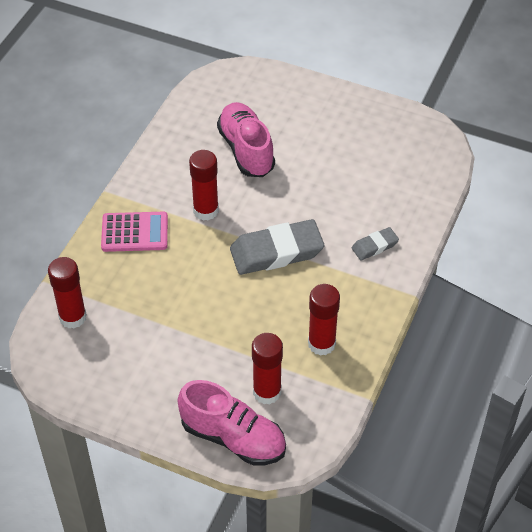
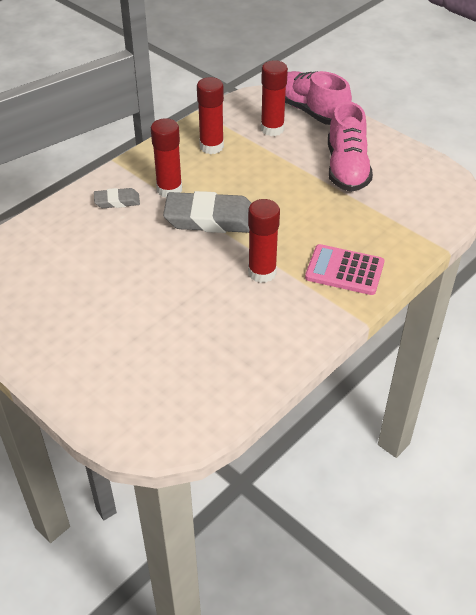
camera: 160 degrees left, 5 degrees down
red glue stick [48,257,87,329] -> red glue stick moved to [151,118,182,198]
pink shoe [217,102,275,177] -> pink shoe moved to [328,101,373,192]

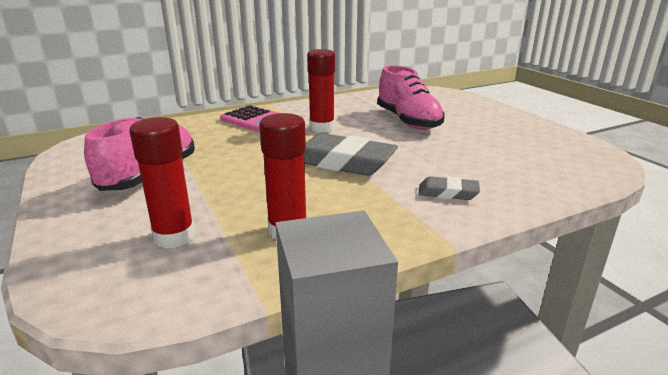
camera: 160 degrees left, 20 degrees down
red glue stick [151,118,182,198] -> none
pink shoe [285,71,352,125] -> pink shoe moved to [377,65,445,130]

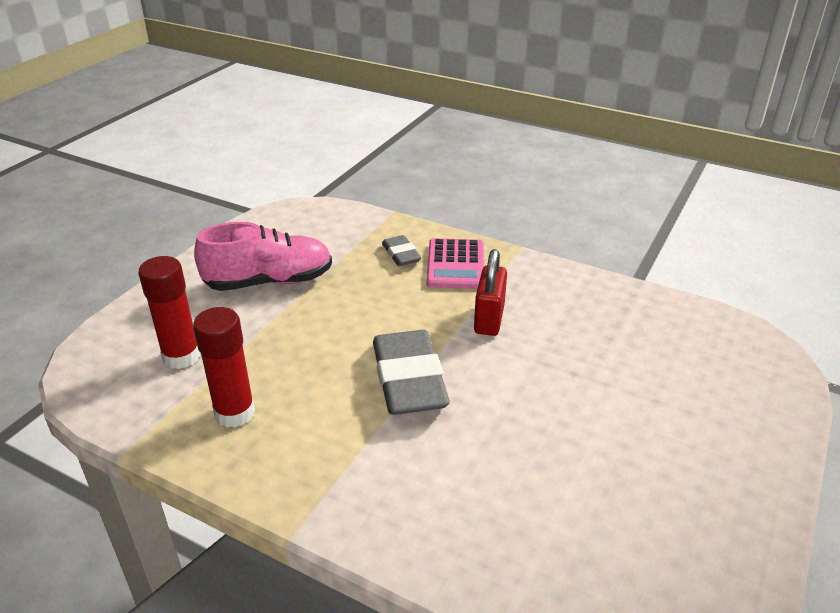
camera: 55 degrees right, 10 degrees up
red glue stick [307,49,335,132] -> red padlock [474,249,507,336]
pink shoe [377,65,445,130] -> none
grey eraser [418,176,480,200] -> grey eraser moved to [382,235,421,266]

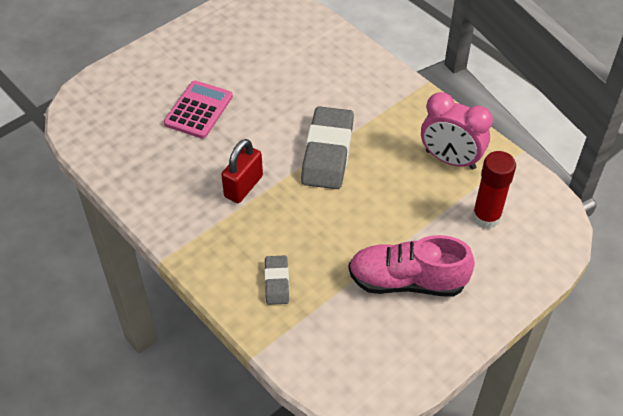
camera: 160 degrees left, 15 degrees up
red glue stick [193,307,255,427] -> pink clock [421,92,493,170]
pink calculator [427,238,484,289] -> pink calculator moved to [164,80,233,139]

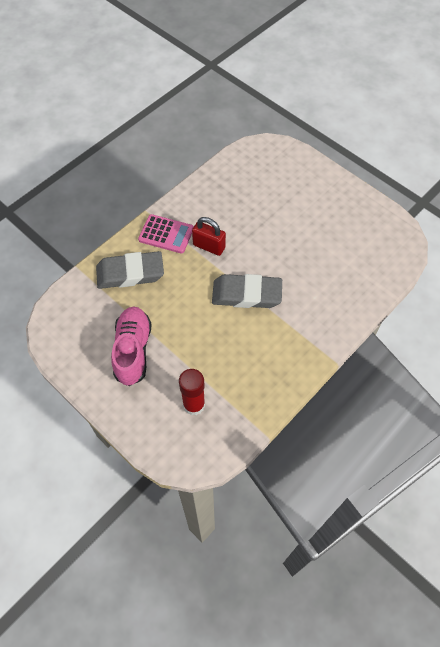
camera: 85 degrees right, 10 degrees up
pink calculator [164,80,233,139] -> pink calculator moved to [138,214,194,253]
grey eraser [264,256,289,305] -> grey eraser [96,251,164,289], size x1.98
pink clock [421,92,493,170] -> none

